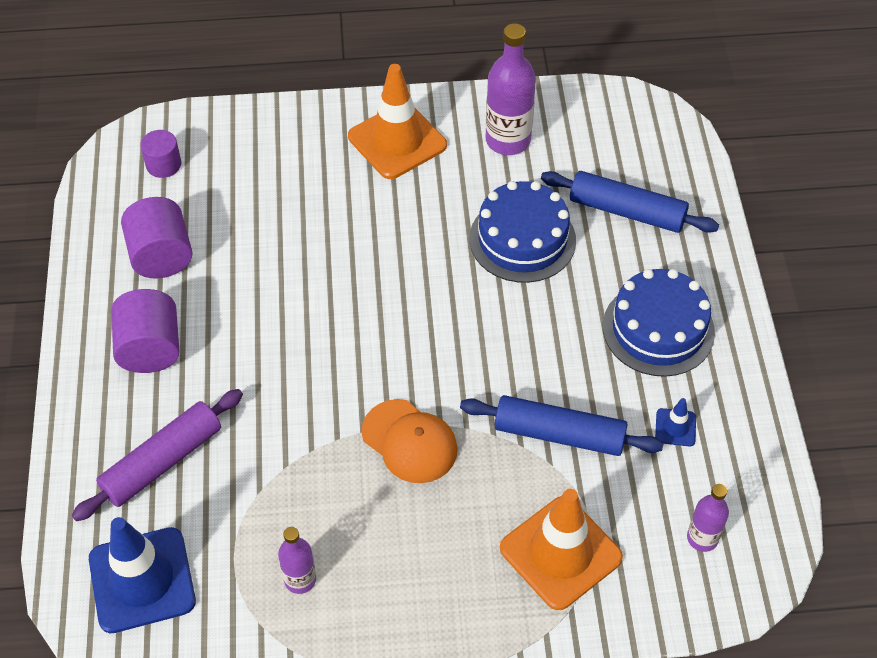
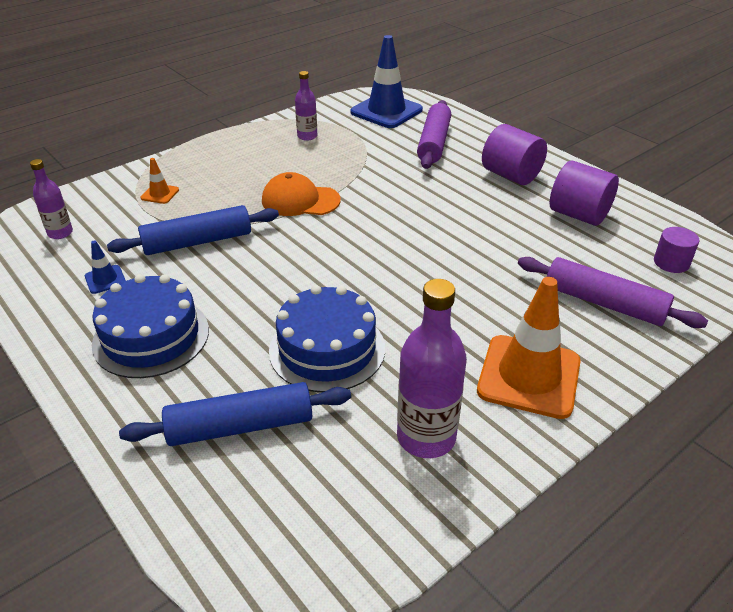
camera: 145 degrees right, 15 degrees down
orange traffic cone [500,489,623,610] -> orange traffic cone [141,158,179,204], size x0.44
none -> purple rolling pin [518,257,708,328]

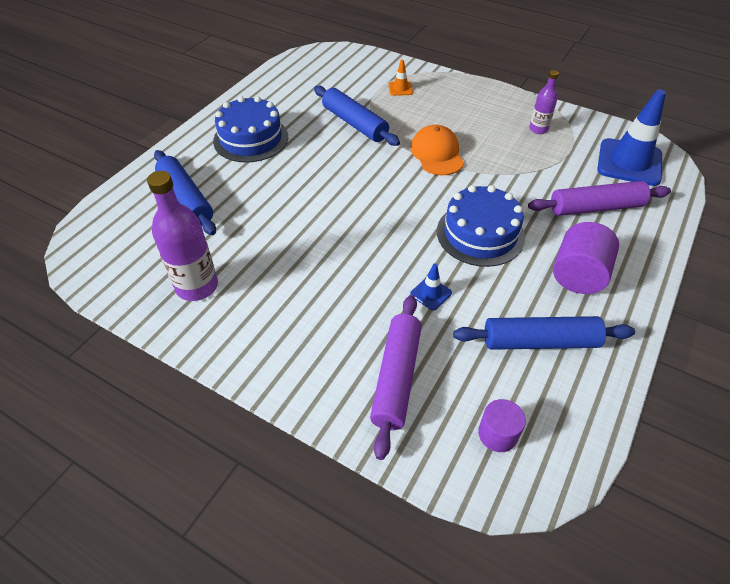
camera: 70 degrees right, 10 degrees up
purple bottle [30,159,73,239] -> none
blue traffic cone [85,240,126,294] -> blue traffic cone moved to [410,264,452,311]
blue cake [269,285,385,392] -> blue cake moved to [437,185,525,267]
orange traffic cone [477,277,581,419] -> none
purple cylinder [550,161,619,226] -> blue rolling pin [453,316,635,350]

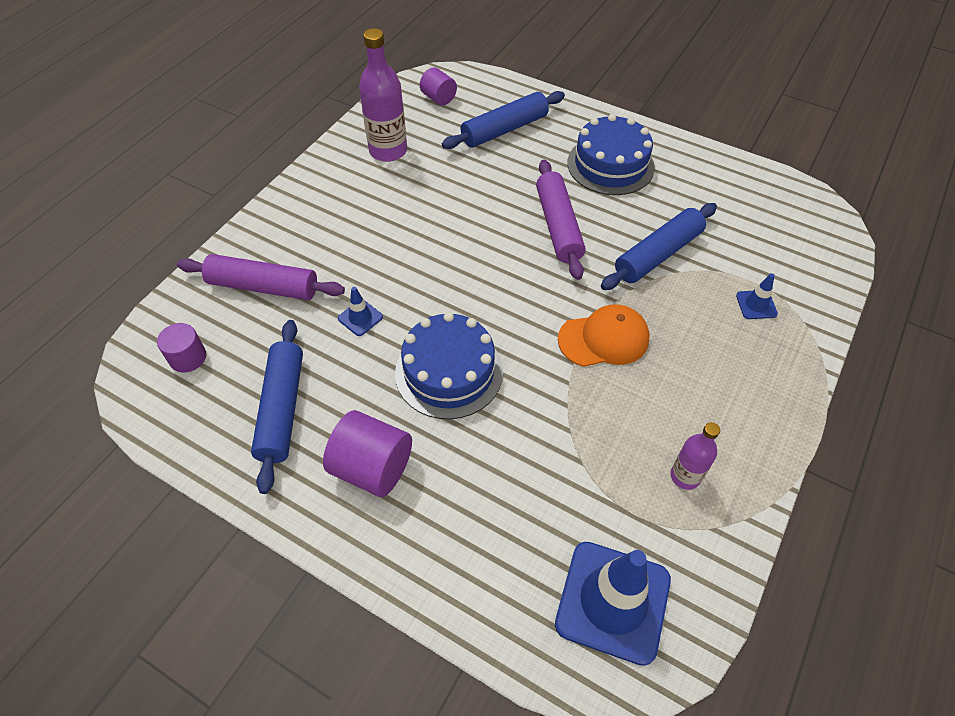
camera: 90 degrees right, 5 degrees up
orange traffic cone [389,60,413,96] -> blue traffic cone [736,273,778,319]
purple rolling pin [528,181,671,216] -> purple rolling pin moved to [536,160,585,280]
none -> purple cylinder [420,67,457,106]

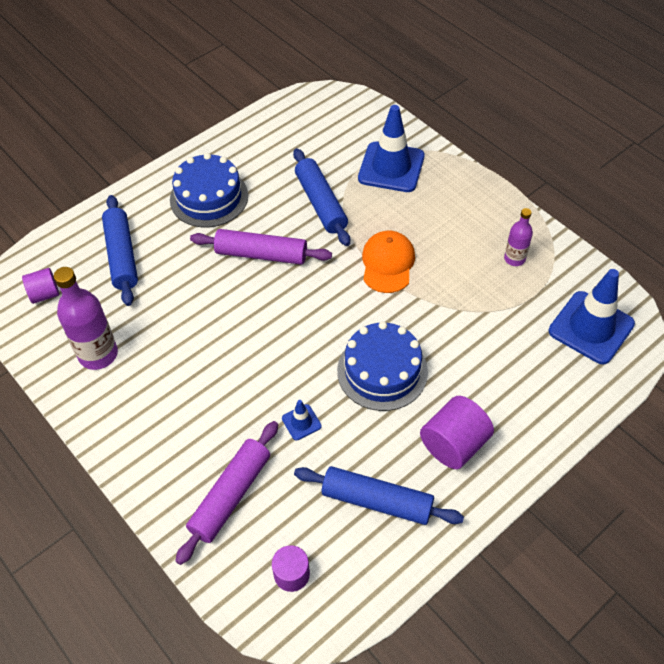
camera: 70 degrees left, 0 degrees up
blue traffic cone [736,273,778,319] -> blue traffic cone [358,105,425,192], size x2.26

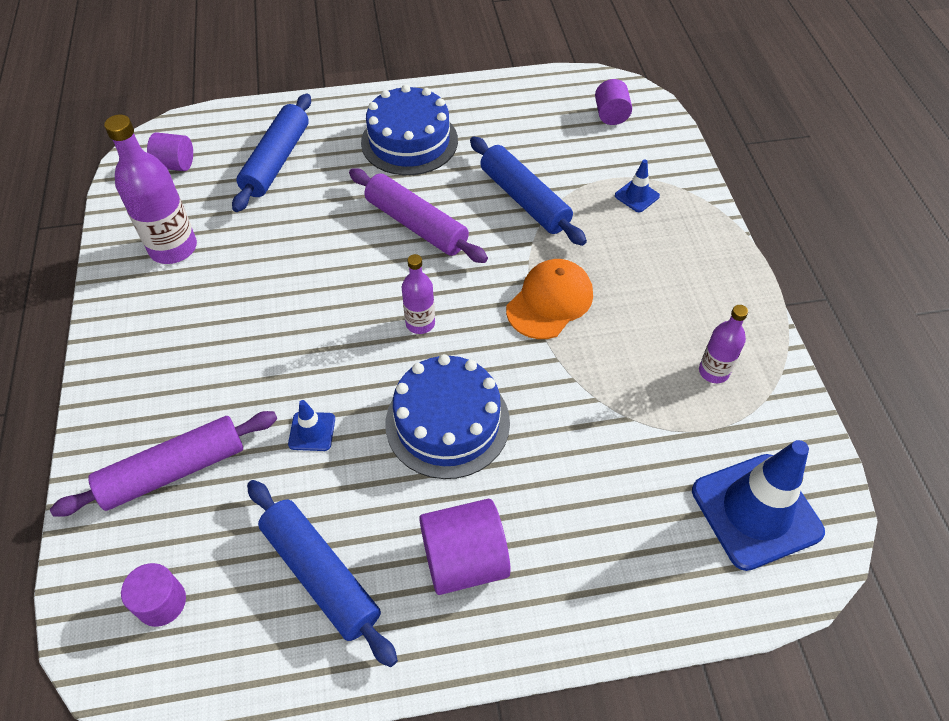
camera: 30 degrees right, 0 degrees up
blue rolling pin [293,148,350,246] -> blue rolling pin turned 45 degrees counterclockwise [470,137,587,246]
blue traffic cone [358,105,425,192] -> blue traffic cone [615,160,660,212], size x0.44
none -> purple bottle [402,254,435,334]
none -> purple cylinder [595,79,632,125]

